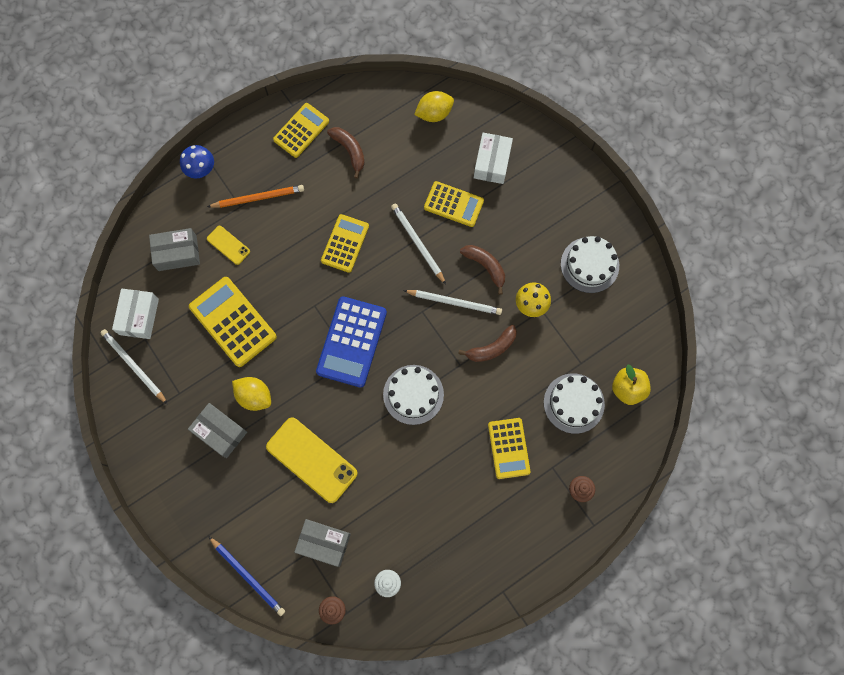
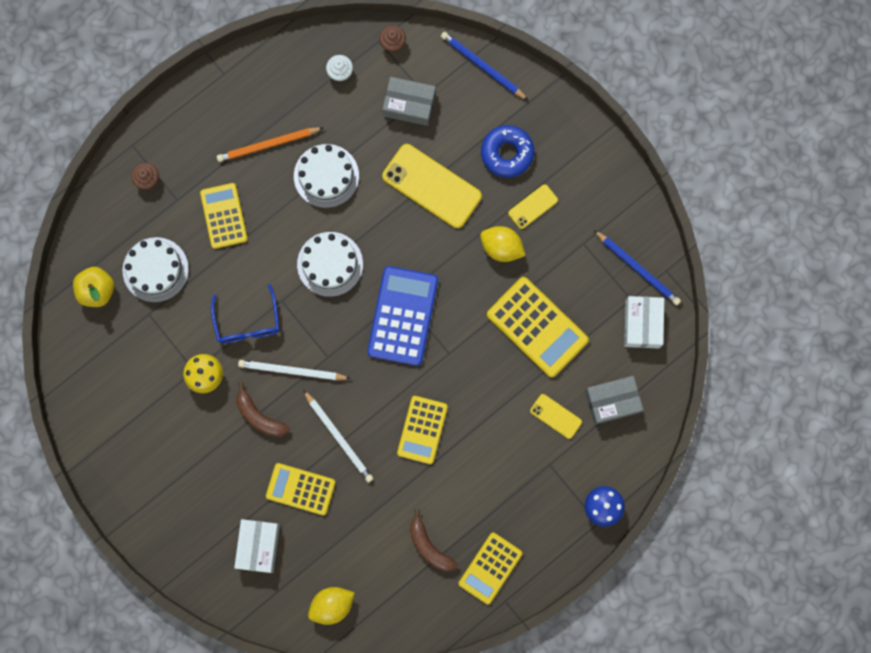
camera: 175 degrees right, 5 degrees up
white pencil [100,329,167,404] -> blue pencil [594,230,681,306]
grey box [188,403,247,458] -> yellow phone [508,184,558,229]
orange pencil [207,185,304,208] -> orange pencil moved to [217,127,324,162]
brown banana [458,325,517,362] -> blue glasses [211,284,279,343]
white cake [561,236,619,293] -> white cake moved to [294,144,359,208]
none -> blue donut [481,125,534,178]

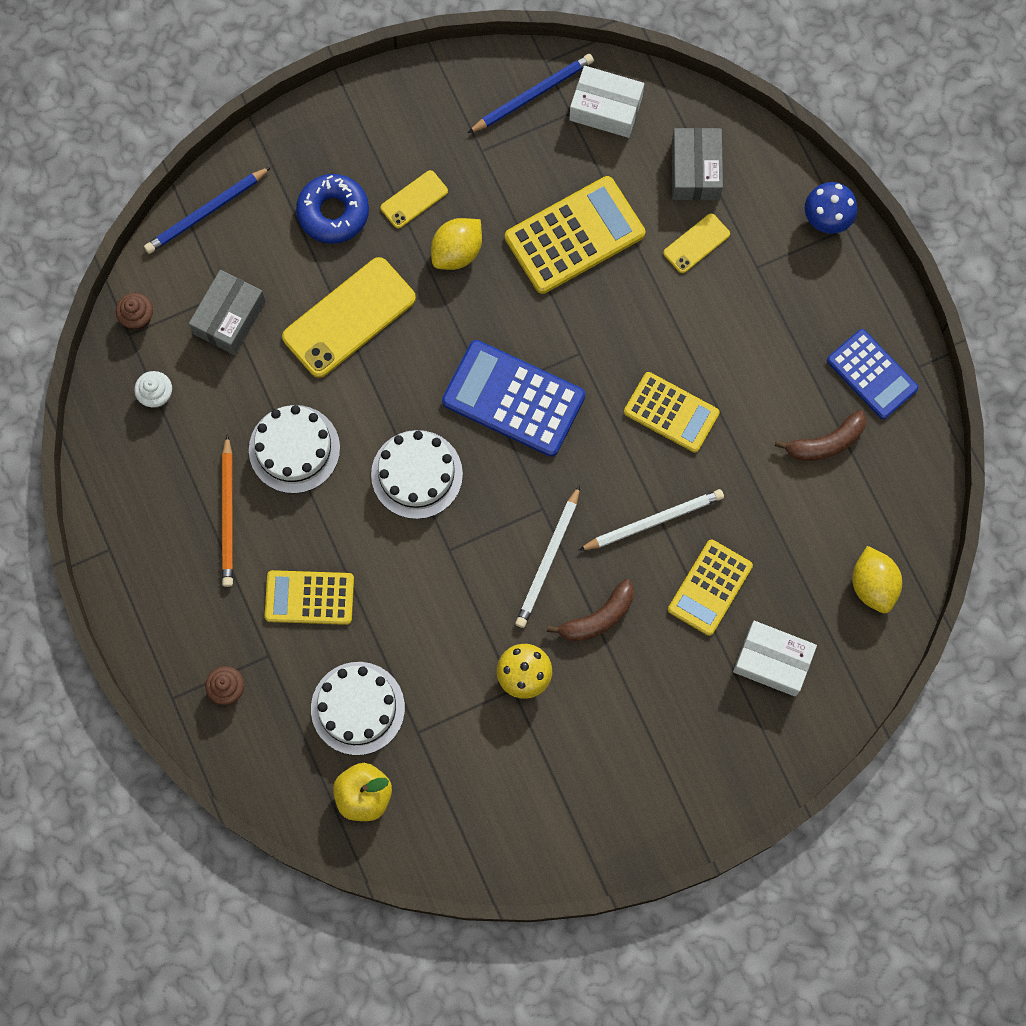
camera: 75 degrees left, 5 degrees down
blue glasses [211,284,279,343] -> none
yellow calculator [458,533,522,605] -> blue calculator [827,329,919,419]
yellow phone [508,184,558,229] -> yellow phone turned 75 degrees clockwise [381,170,448,228]

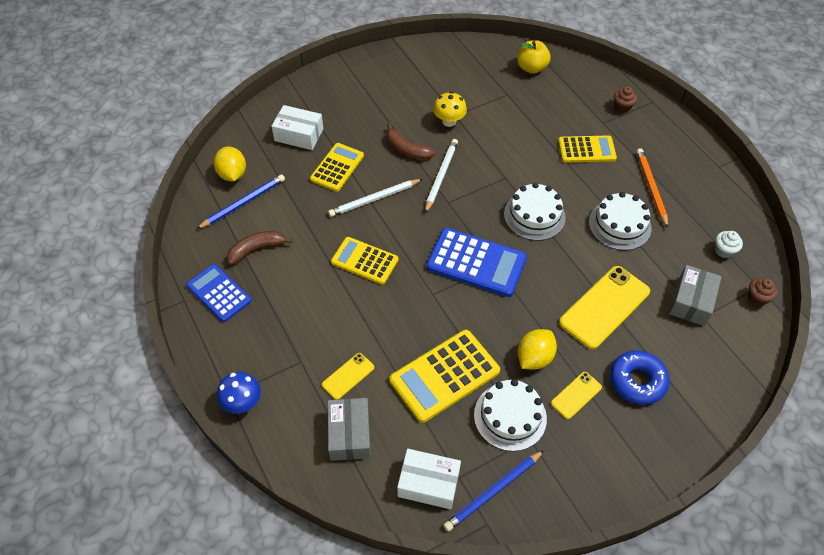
camera: 175 degrees right, 20 degrees down
blue pencil [144,167,271,254] -> blue pencil moved to [196,175,285,229]
white cake [311,662,405,755] -> white cake moved to [474,379,547,451]
brown banana [547,579,634,642] -> brown banana turned 105 degrees counterclockwise [387,123,435,160]

